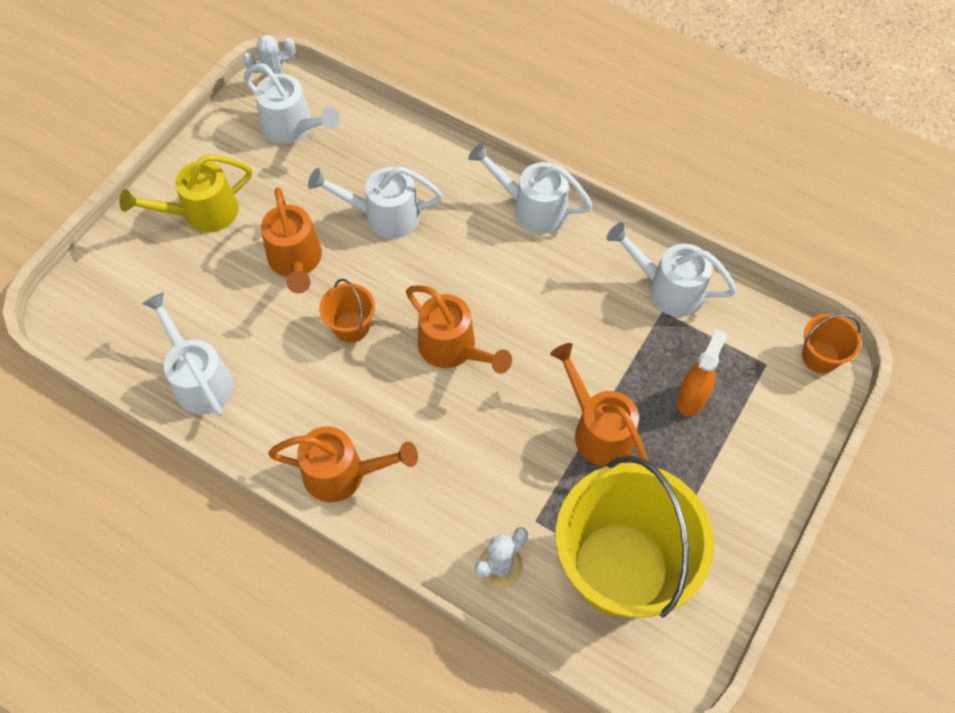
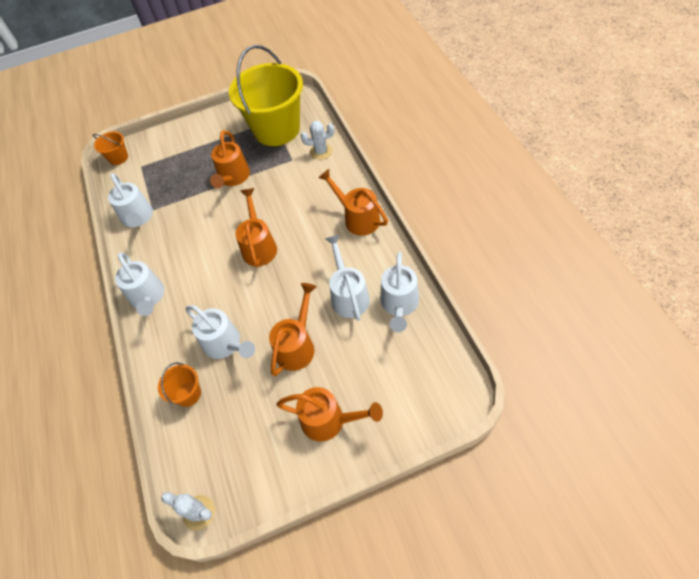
camera: 135 degrees left, 5 degrees down
yellow watering can [119,155,252,232] -> orange watering can [276,387,383,441]
white watering can [244,63,340,144] -> white watering can moved to [325,234,370,321]
orange bucket [319,279,375,343] -> orange bucket moved to [158,362,201,407]
orange spray bottle [677,329,727,416] -> none

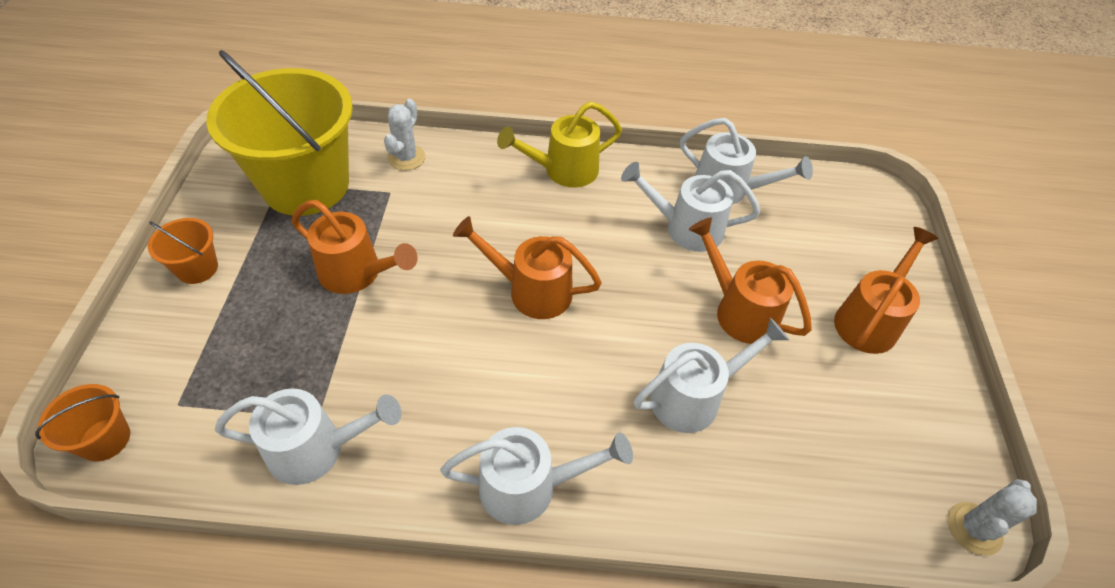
camera: 75 degrees left, 5 degrees down
orange bucket [158,362,201,407] -> orange bucket moved to [148,218,218,284]
orange watering can [318,169,388,236] -> yellow watering can [497,101,622,187]

